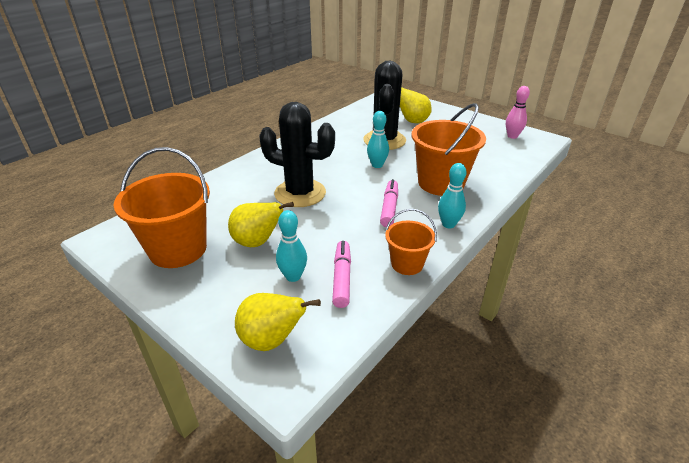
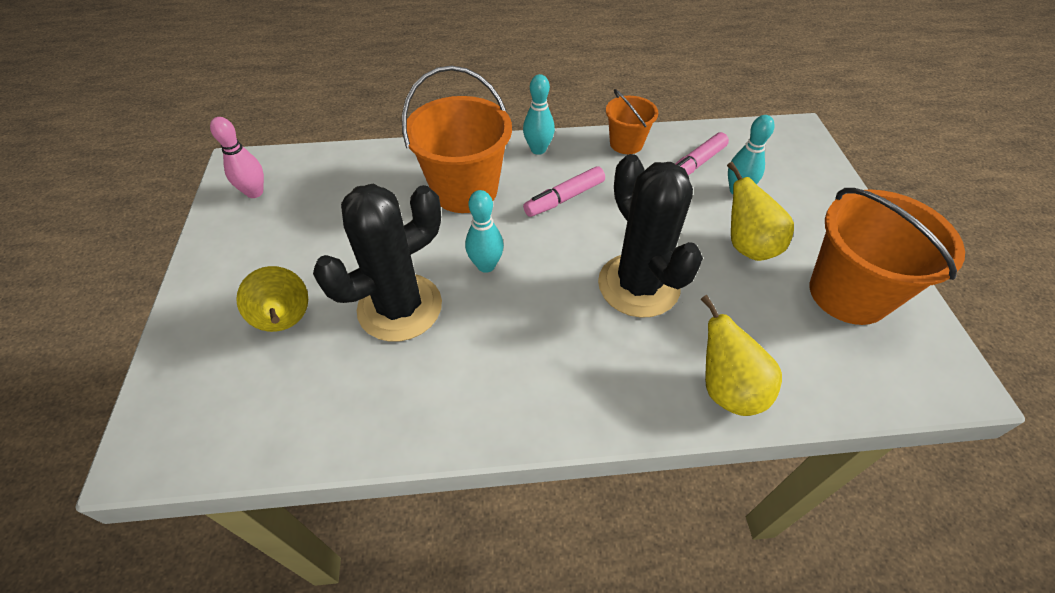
camera: 135 degrees left, 15 degrees up
yellow pear [235,293,321,351] -> yellow pear moved to [700,295,782,416]

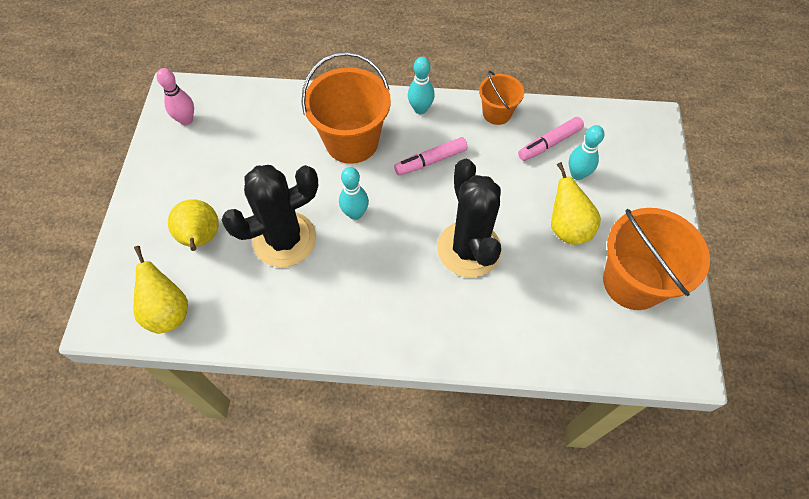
camera: 10 degrees right, 10 degrees up
yellow pear [700,295,782,416] -> yellow pear moved to [133,246,188,334]

